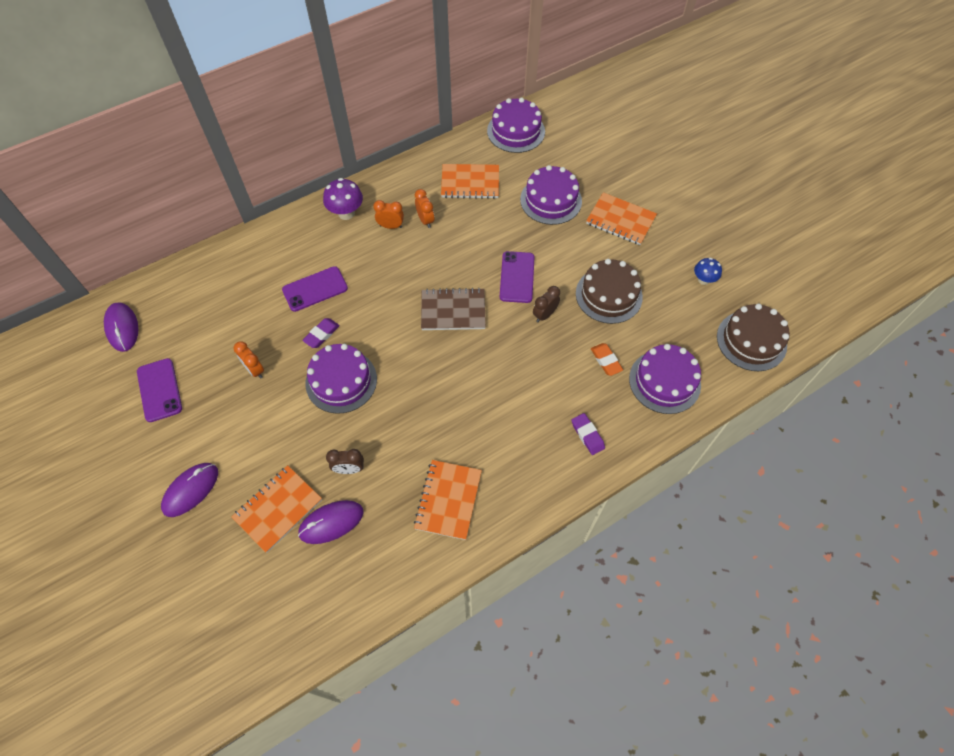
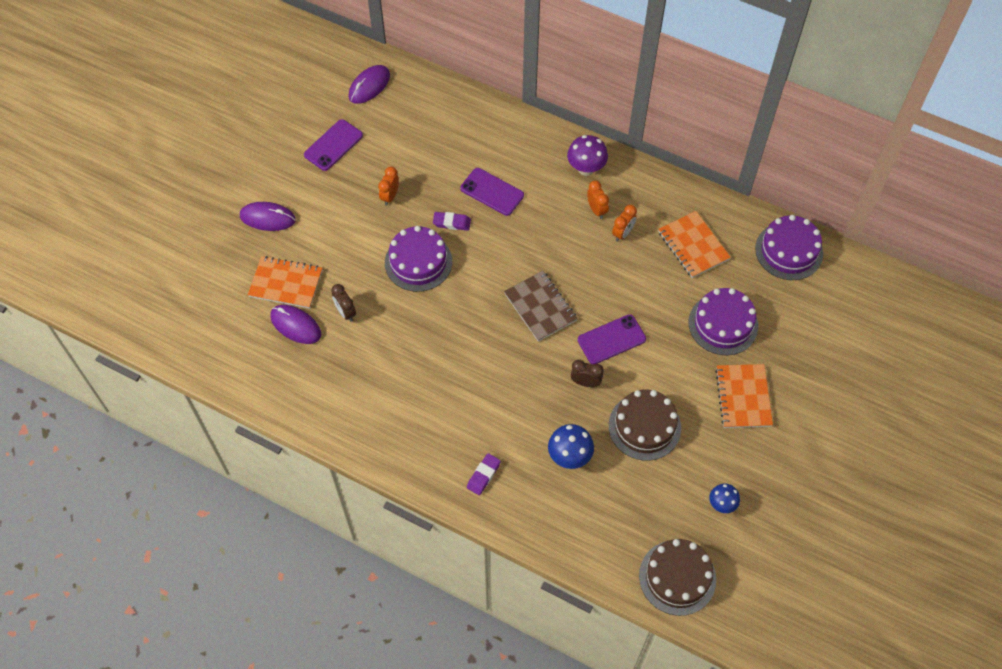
camera: 60 degrees right, 0 degrees up
orange notebook [414,460,482,540] -> none
orange eraser [591,343,623,376] -> blue mushroom [548,424,594,469]
purple cake [629,344,701,414] -> none

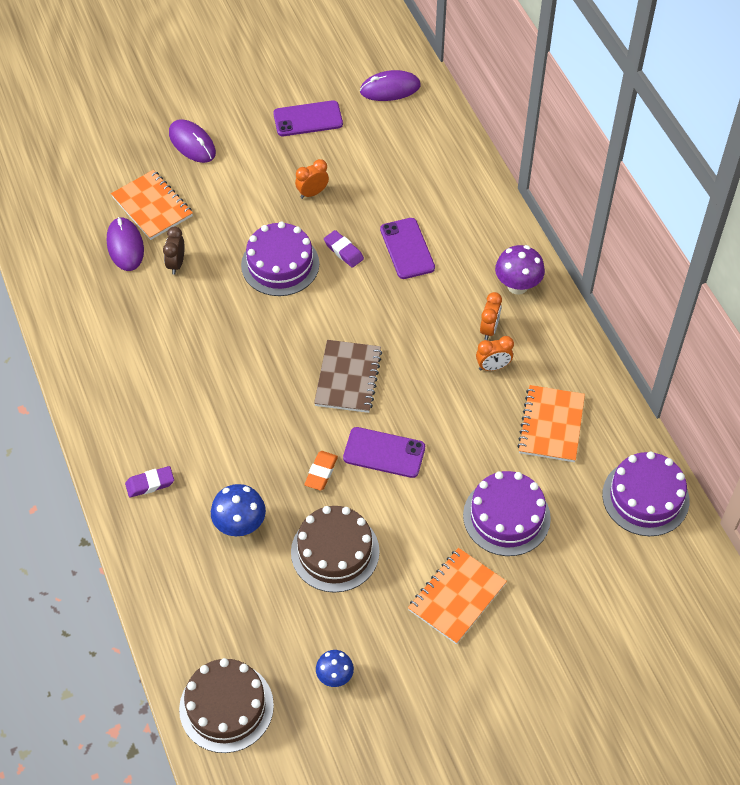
camera: 40 degrees right, 5 degrees down
brown clock [571,360,604,387] -> orange eraser [304,451,338,491]

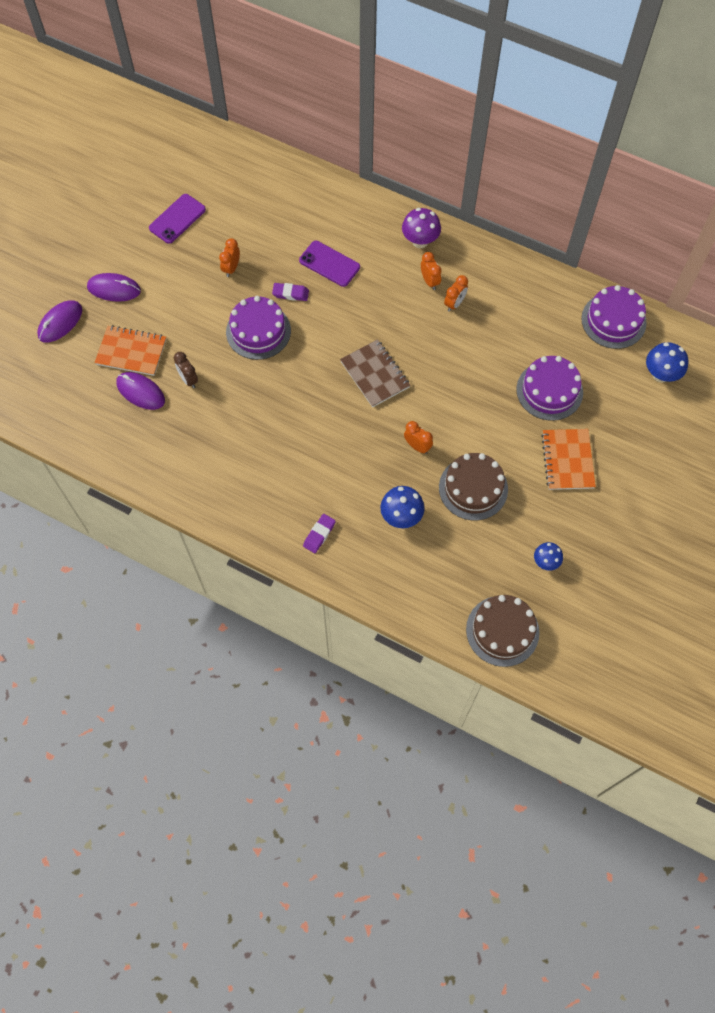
camera: 40 degrees left, 10 degrees up
orange eraser [304,451,338,491] -> orange clock [404,421,433,454]
purple phone [343,427,425,478] -> none
purple mouse [360,70,421,101] -> purple mouse moved to [37,300,82,343]
orange notebook [517,385,585,462] -> none
none -> blue mushroom [646,342,688,383]

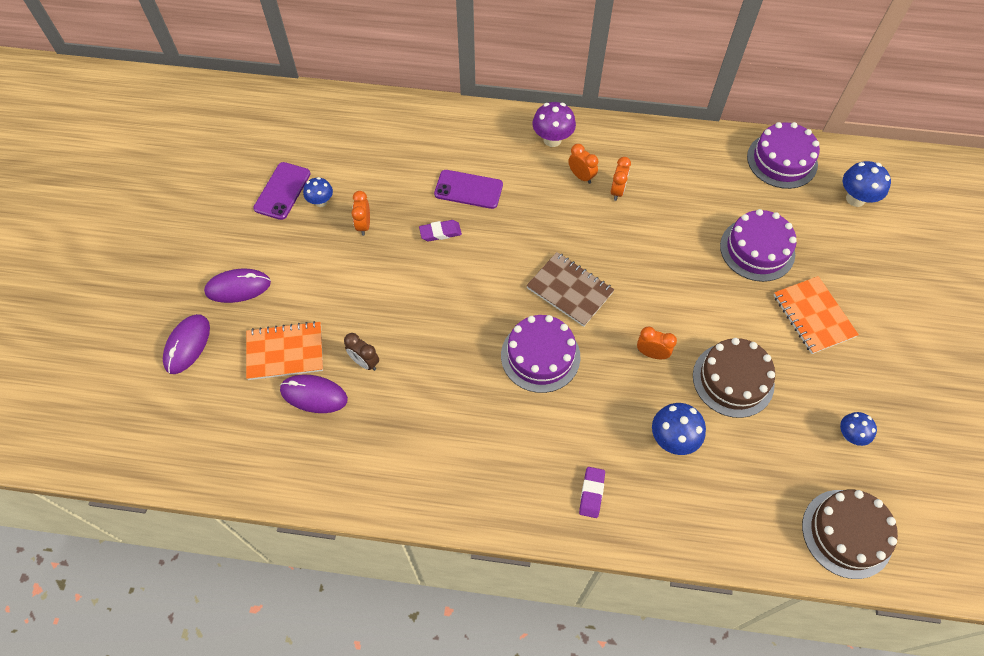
camera: 20 degrees left, 5 degrees down
purple cake [226,296,291,360] -> purple cake moved to [501,315,580,393]
none -> blue mushroom [303,177,333,207]

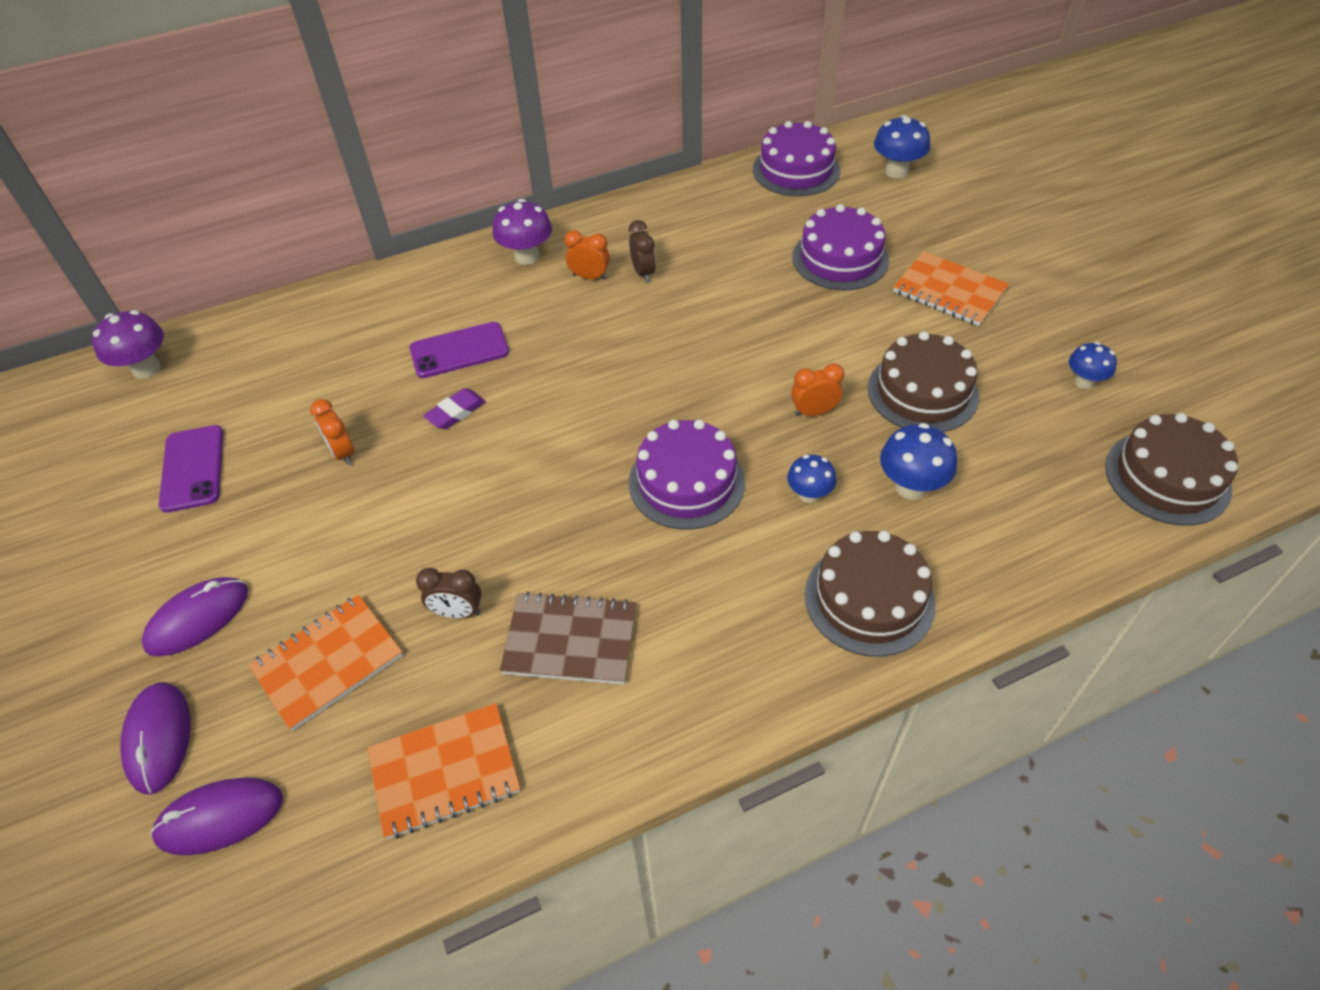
camera: 30 degrees left, 10 degrees down
purple mouse [280,374,348,413] -> purple mouse moved to [150,777,283,855]
blue mushroom [303,177,333,207] -> blue mushroom moved to [787,455,836,503]
brown notebook [526,252,614,327] -> brown notebook moved to [500,592,636,684]
purple eraser [579,467,605,518] -> brown cake [805,531,936,657]
orange clock [611,157,631,201] -> brown clock [629,220,656,283]
none -> purple mushroom [92,310,164,378]
none -> orange notebook [367,703,520,839]

